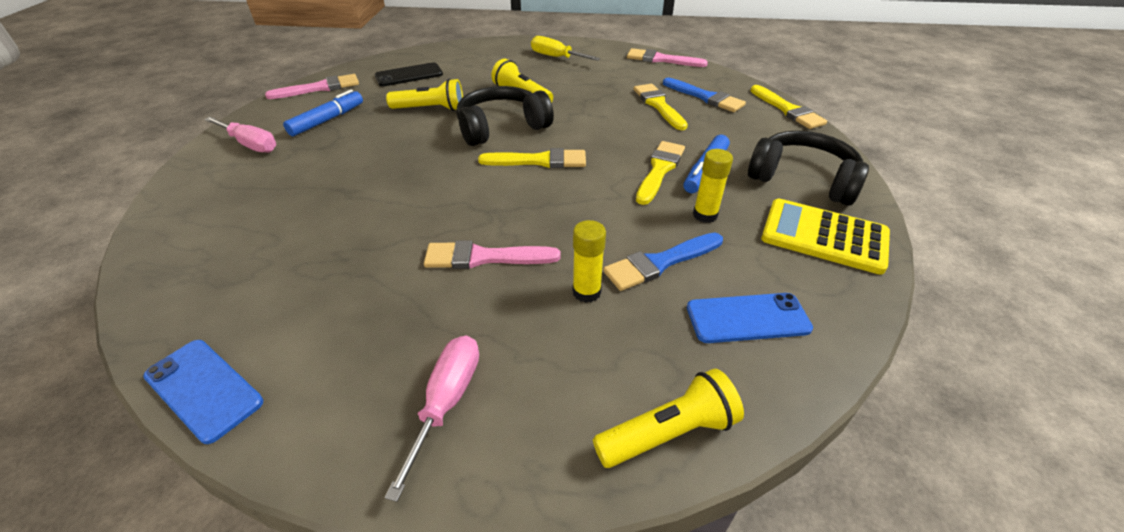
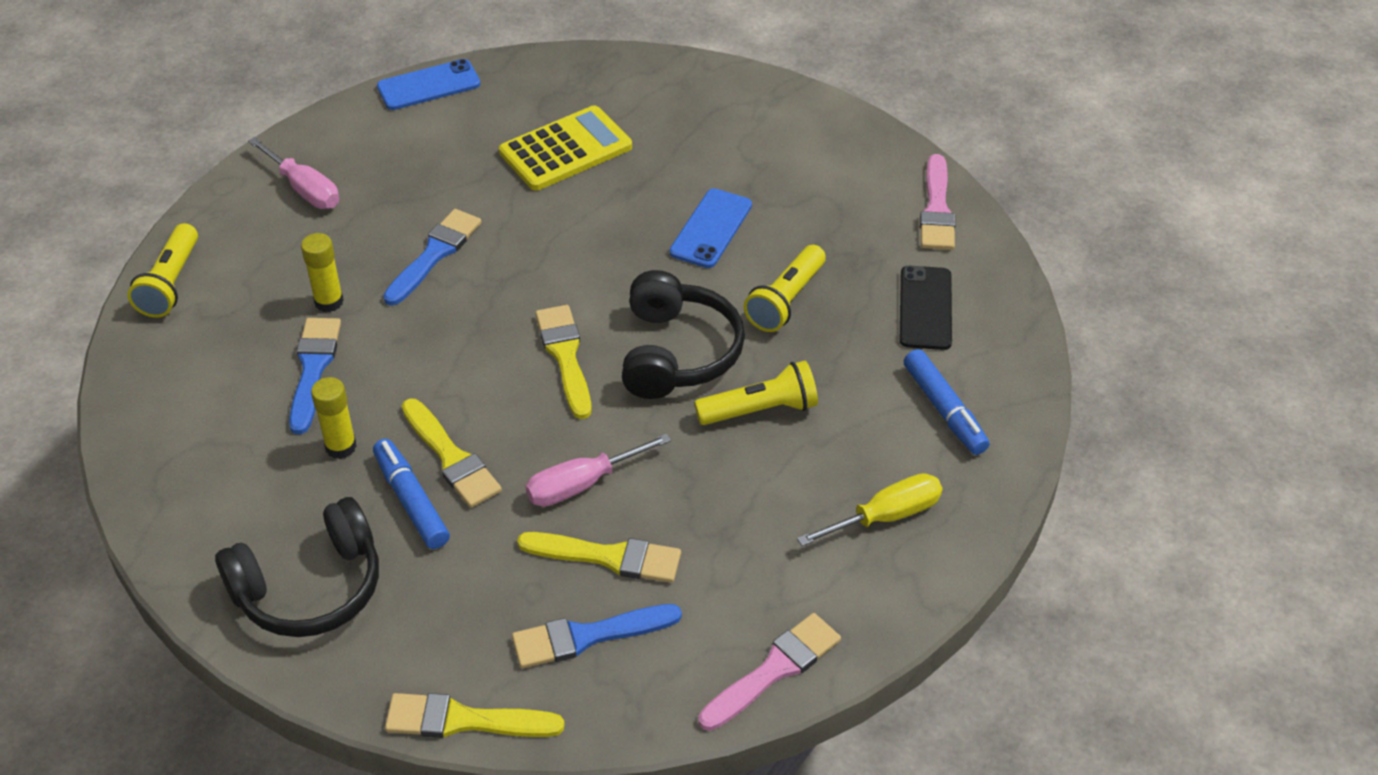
camera: 120 degrees right, 5 degrees up
pink screwdriver [204,117,276,153] -> pink screwdriver moved to [526,433,671,507]
blue marker [283,89,363,136] -> blue marker moved to [904,349,990,455]
pink brush [424,240,561,269] -> blue brush [383,209,481,306]
yellow brush [478,148,586,168] -> yellow brush turned 135 degrees clockwise [535,305,591,419]
blue phone [687,293,813,343] -> blue phone moved to [670,188,752,268]
yellow calculator [761,199,890,275] -> yellow calculator moved to [499,105,632,191]

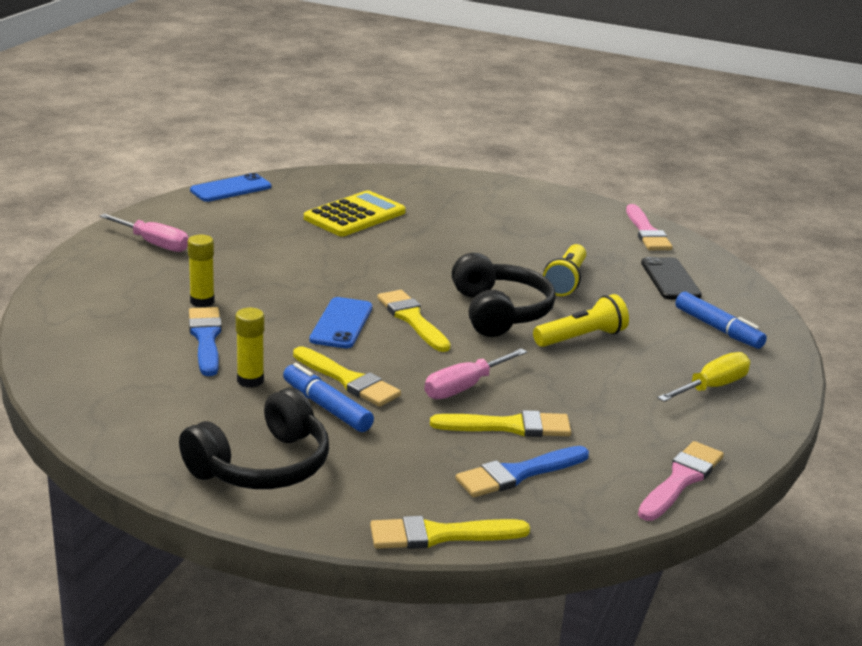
camera: 15 degrees left, 20 degrees down
yellow flashlight [127,223,198,318] -> none
blue brush [383,209,481,306] -> none
blue phone [670,188,752,268] -> blue phone moved to [310,297,372,348]

